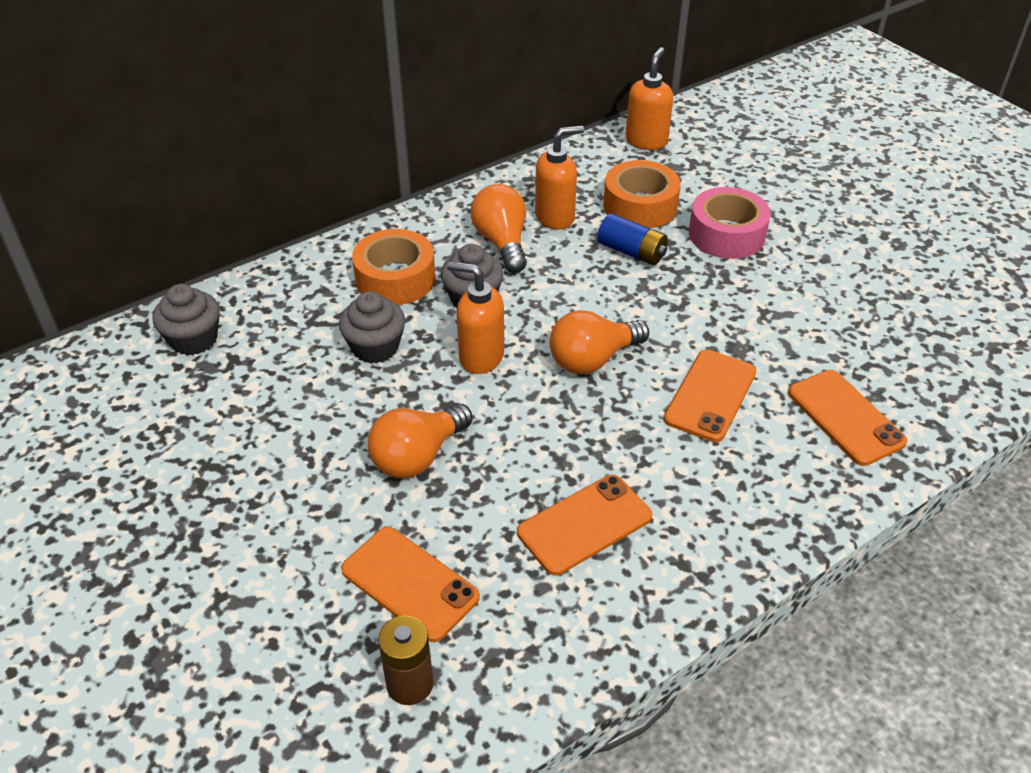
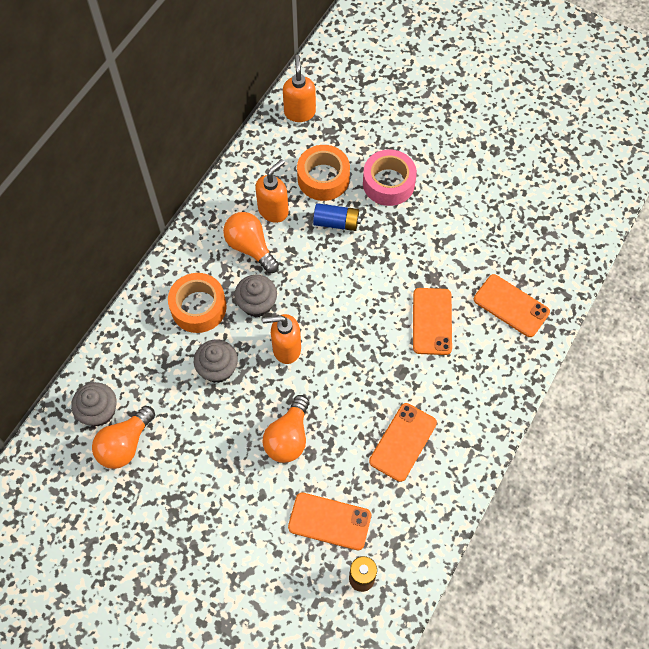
camera: 25 degrees left, 20 degrees up
orange light bulb [550,310,649,374] -> orange light bulb moved to [92,406,155,469]

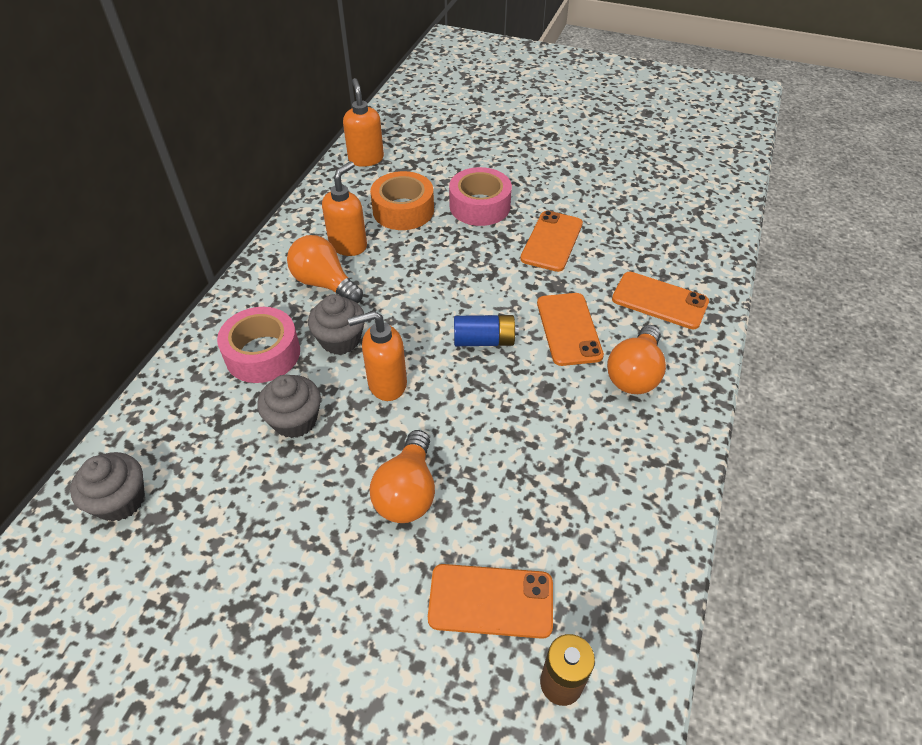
camera: 10 degrees left, 15 degrees down
orange light bulb [92,406,155,469] -> orange light bulb moved to [607,325,666,394]
orange tape [168,273,227,333] -> pink tape [217,307,300,383]
blue battery [313,203,361,231] -> blue battery moved to [454,315,519,346]
orange phone [369,403,437,482] -> orange phone moved to [520,211,583,272]

